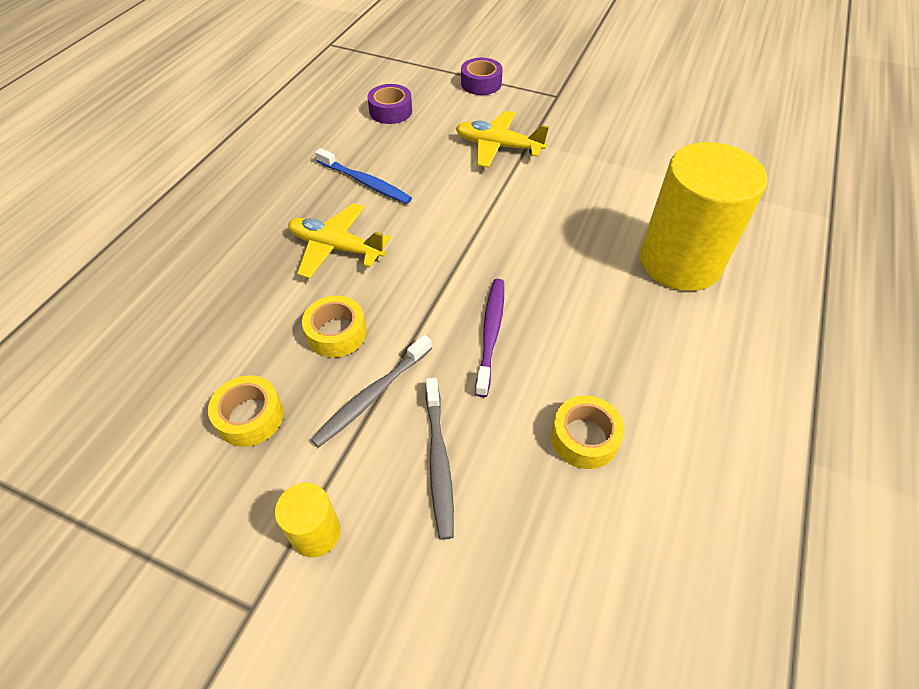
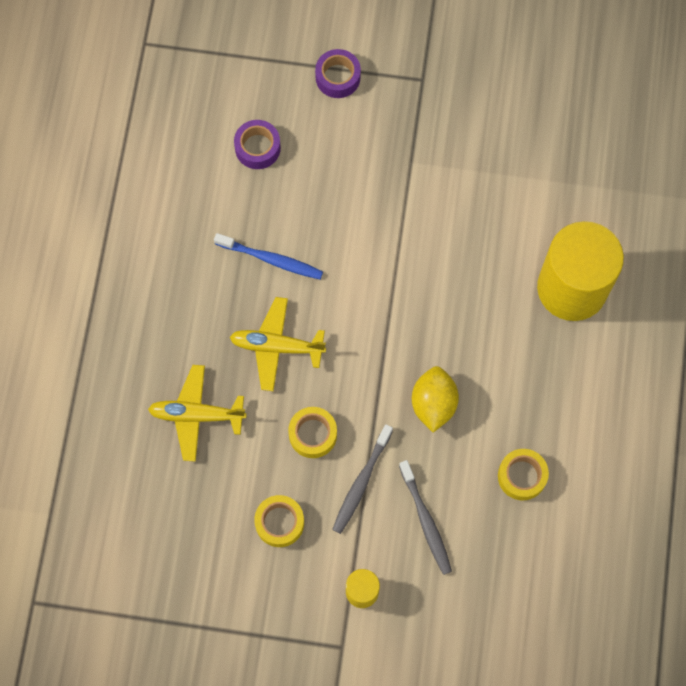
camera: 15 degrees left, 20 degrees up
yellow plane [456,111,549,168] -> yellow plane moved to [148,365,247,462]
purple toothbrush [475,279,504,397] -> yellow lemon [412,366,459,432]

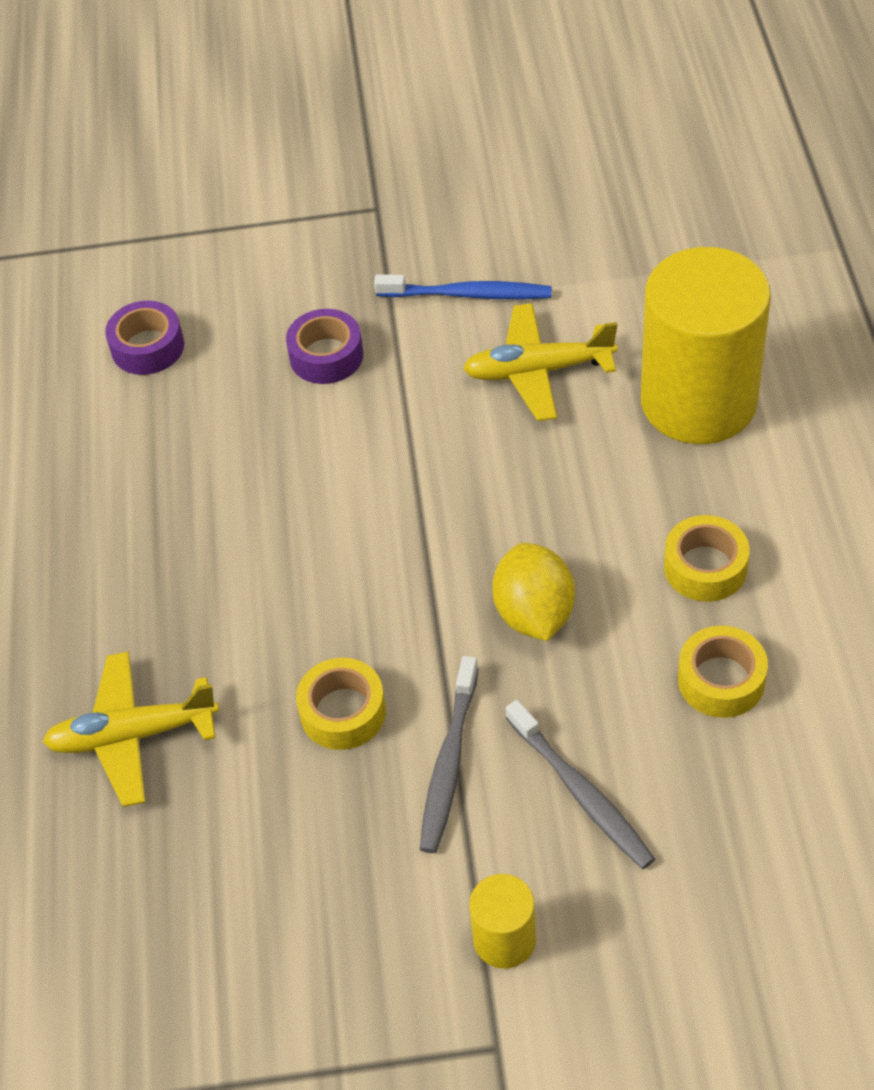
camera: 10 degrees left, 20 degrees down
blue toothbrush [214,233,323,279] -> blue toothbrush moved to [374,274,552,299]
yellow plane [230,297,326,391] -> yellow plane moved to [463,303,617,421]
yellow tape [254,495,304,547] -> yellow tape moved to [664,515,750,602]
purple tape [315,49,361,98] -> purple tape moved to [286,309,363,384]

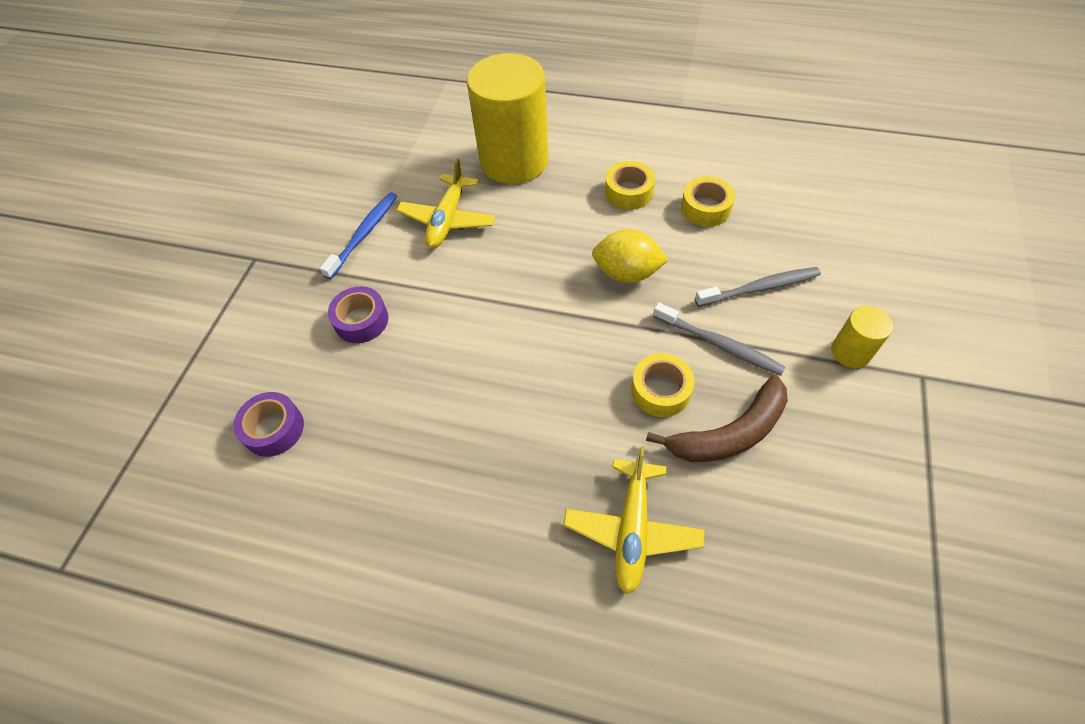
camera: 70 degrees left, 5 degrees up
none -> brown banana [646,375,788,462]

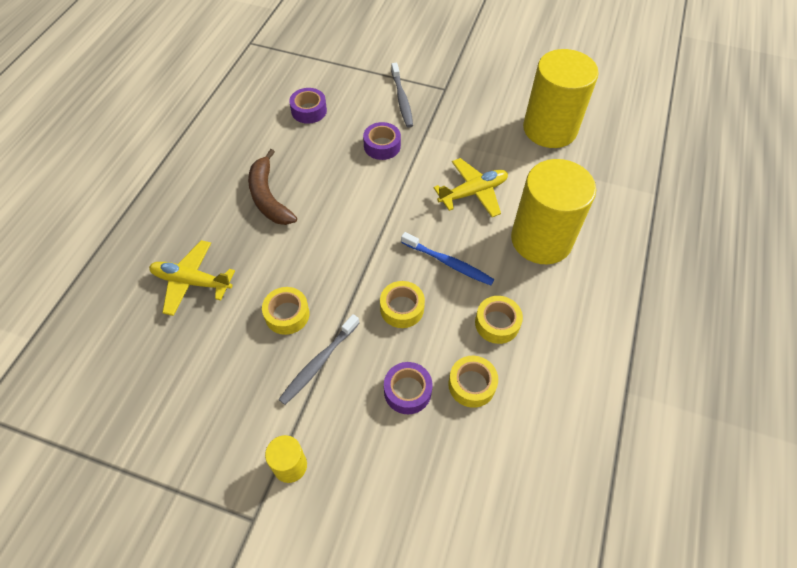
camera: 90 degrees right, 0 degrees up
blue toothbrush [320,192,397,279] -> blue toothbrush moved to [401,232,494,286]
yellow plane [396,158,496,248] -> yellow plane turned 135 degrees clockwise [433,158,508,217]
yellow lemon [592,229,668,283] -> yellow tape [380,281,425,328]
brown banana [646,375,788,462] -> brown banana moved to [248,149,297,225]
grey toothbrush [695,267,821,307] -> grey toothbrush moved to [391,63,413,128]
none -> purple tape [384,362,433,414]
none -> yellow cylinder [523,49,599,148]

